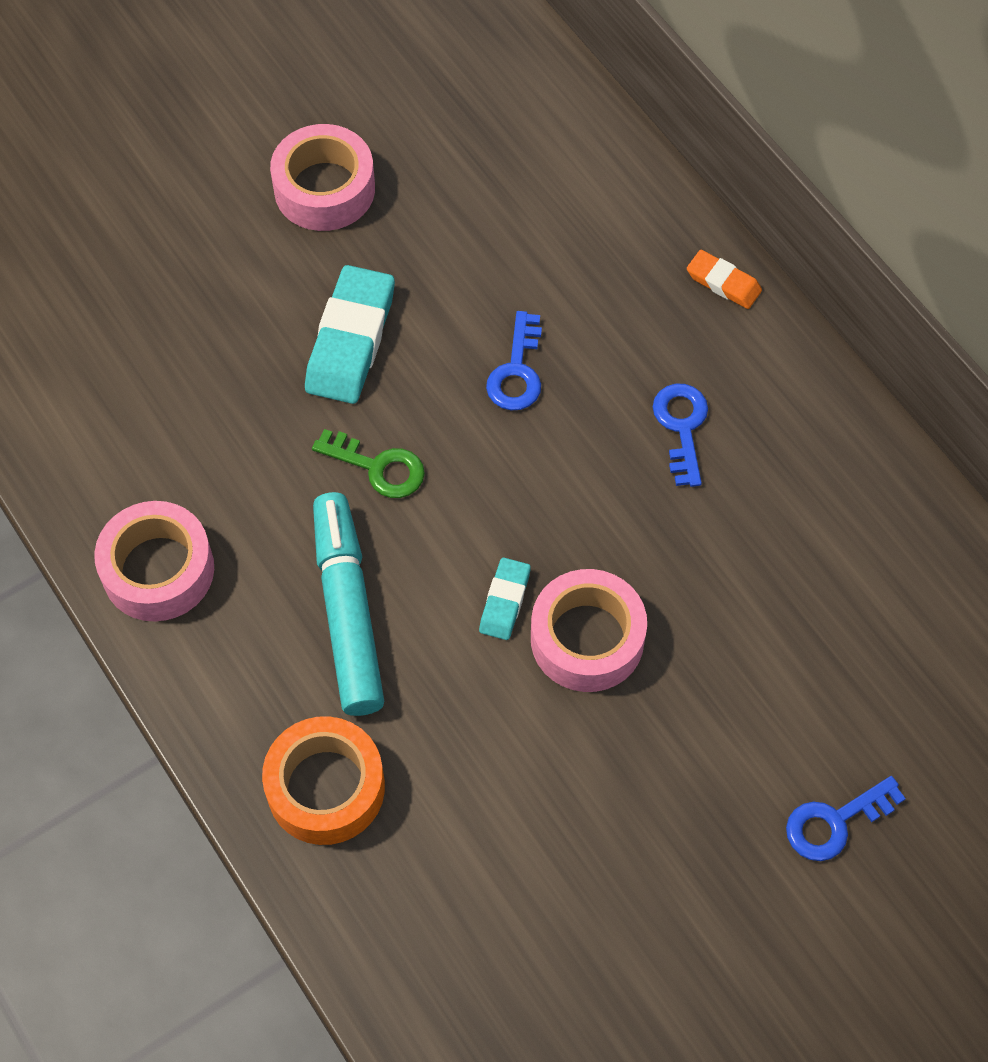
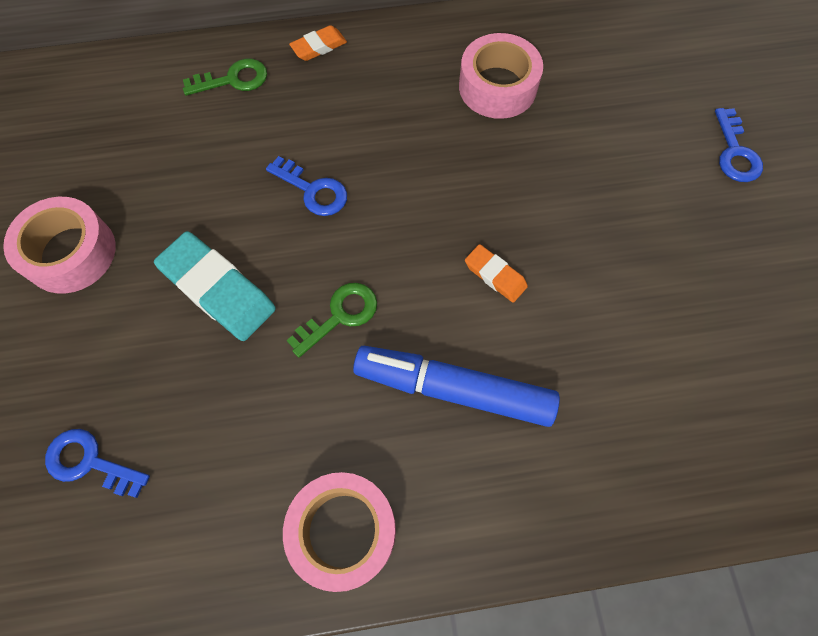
camera: 65 degrees left, 5 degrees up
orange tape [262,716,385,845] -> none
turquoise marker [313,492,384,716] -> blue marker [353,346,560,427]
turquoise eraser [479,558,531,640] -> orange eraser [465,244,528,303]
pink tape [531,569,647,692] -> pink tape moved to [459,33,543,119]
blue key [653,384,708,487] -> blue key moved to [45,429,150,498]
none -> green key [183,59,267,96]

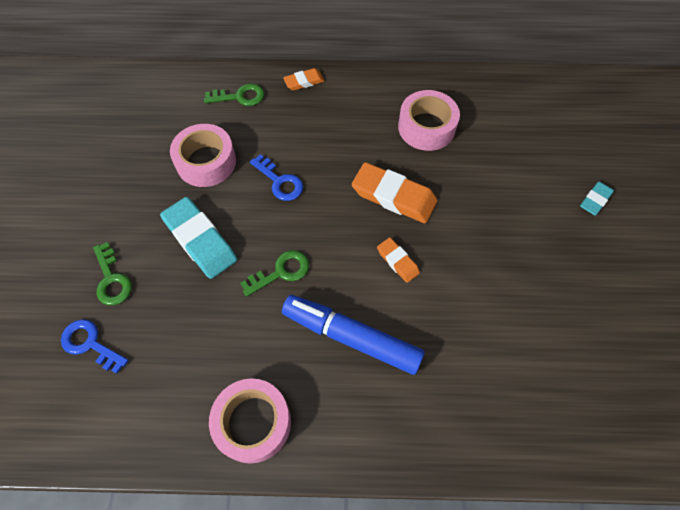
camera: 10 degrees right, 5 degrees down
pink tape [3,197,116,294] -> pink tape moved to [170,124,236,187]
blue key [715,108,763,182] -> turquoise eraser [580,181,614,216]
none -> green key [93,242,132,305]
none -> orange eraser [352,162,437,223]

